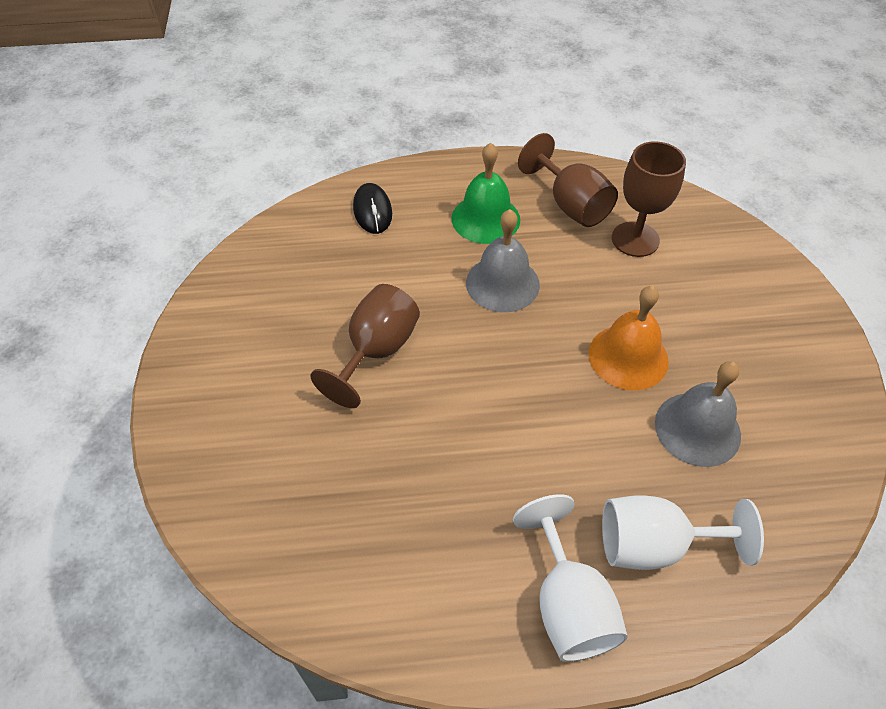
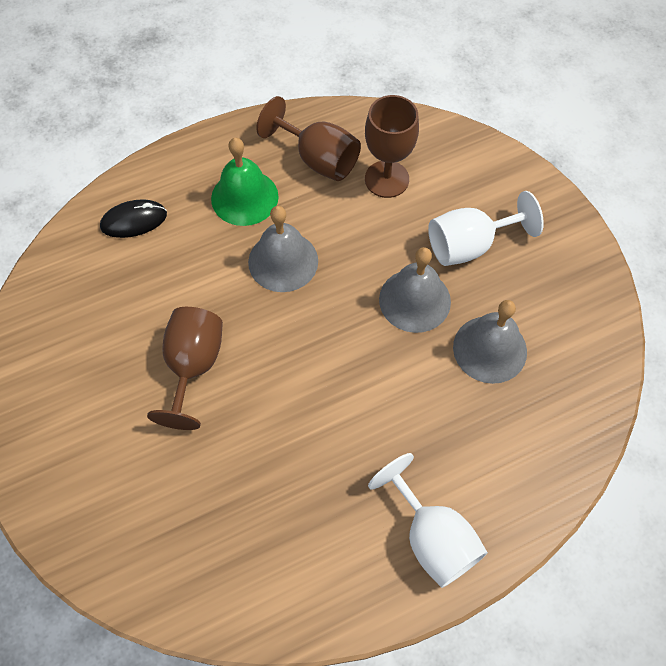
camera: 20 degrees left, 10 degrees up
black mouse [353,183,392,234] -> black mouse turned 75 degrees counterclockwise [100,199,167,238]
orange bell [588,286,669,391] -> grey bell [379,247,451,333]
white goblet [602,495,764,570] -> white goblet moved to [428,191,544,266]

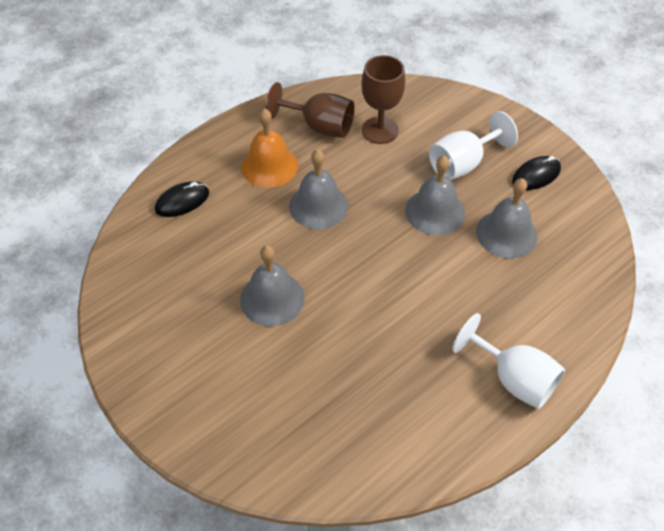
camera: 15 degrees left, 10 degrees down
brown goblet [147,307,223,430] -> grey bell [240,245,305,326]
green bell [211,138,278,226] -> orange bell [241,108,298,188]
none -> black mouse [512,156,561,190]

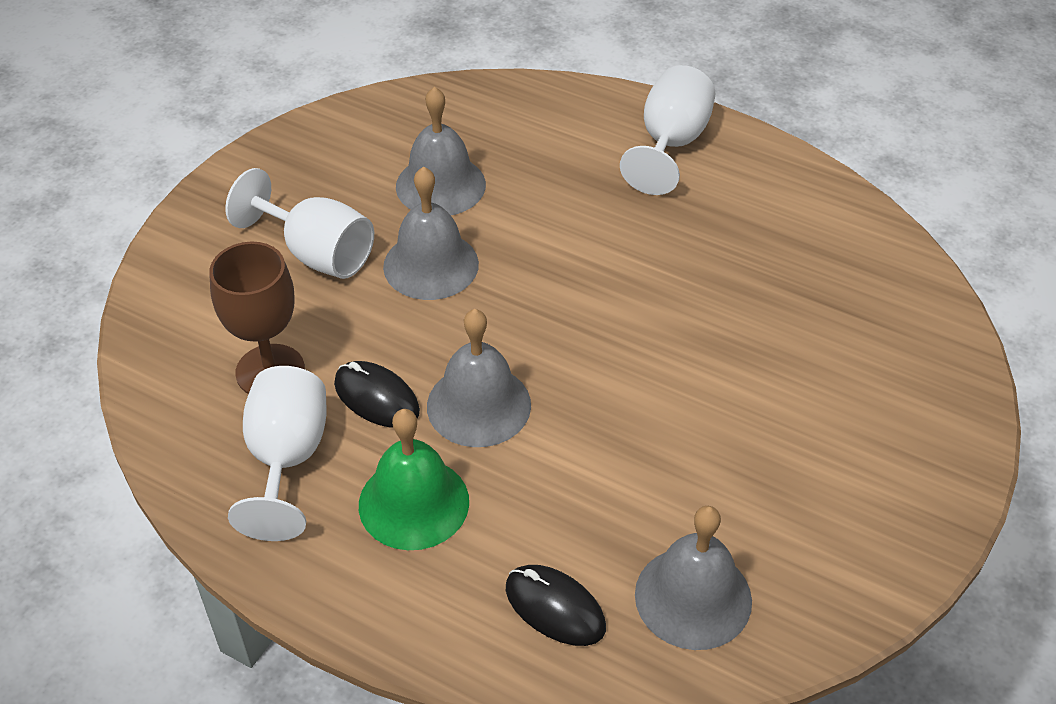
camera: 110 degrees left, 5 degrees down
grey bell [240,245,305,326] -> grey bell moved to [635,506,752,650]
orange bell [241,108,298,188] -> green bell [359,409,469,550]
brown goblet [266,82,355,138] -> white goblet [228,366,326,541]
black mouse [512,156,561,190] -> black mouse moved to [334,361,420,427]

